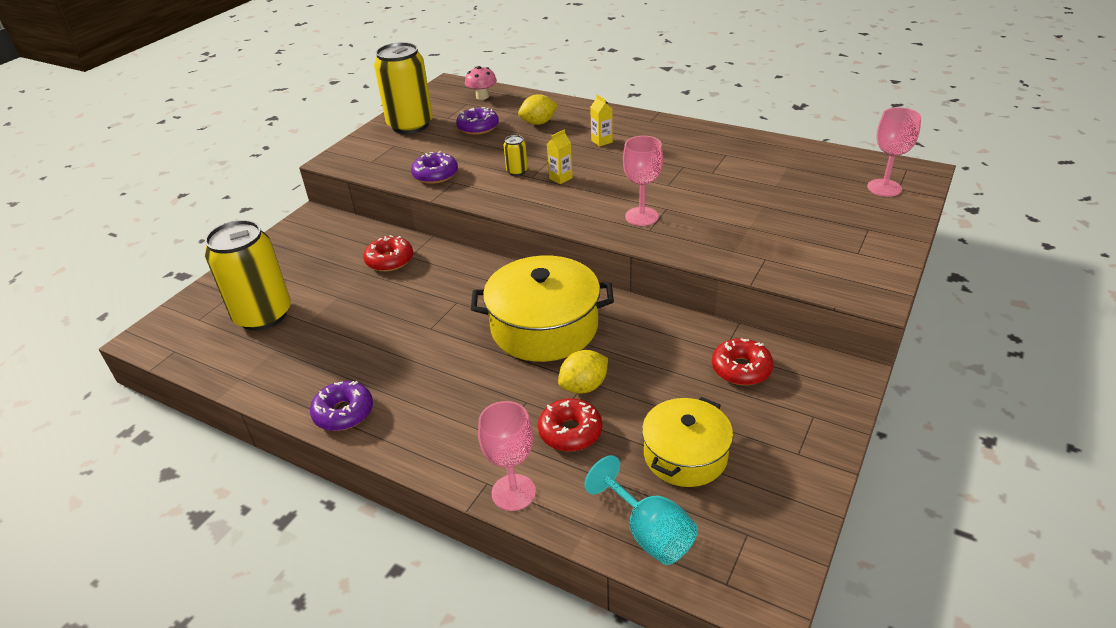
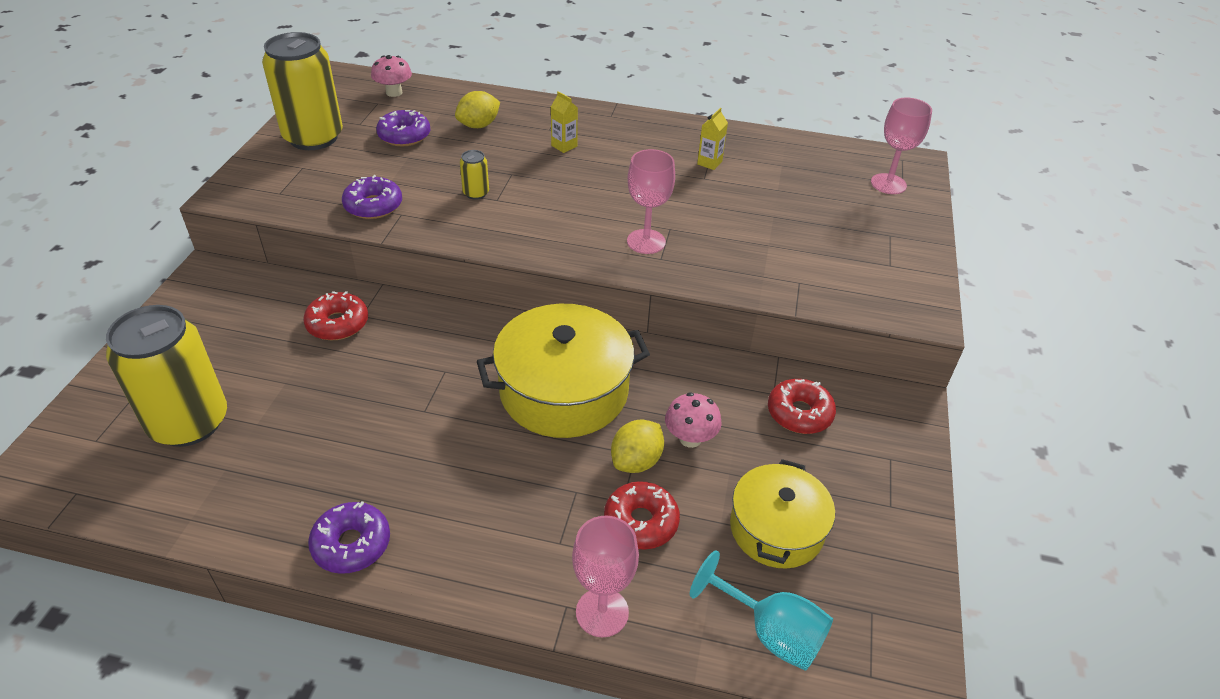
camera: 20 degrees left, 5 degrees up
yellow carton [547,129,572,184] -> yellow carton moved to [697,108,728,170]
none -> pink mushroom [665,392,722,448]

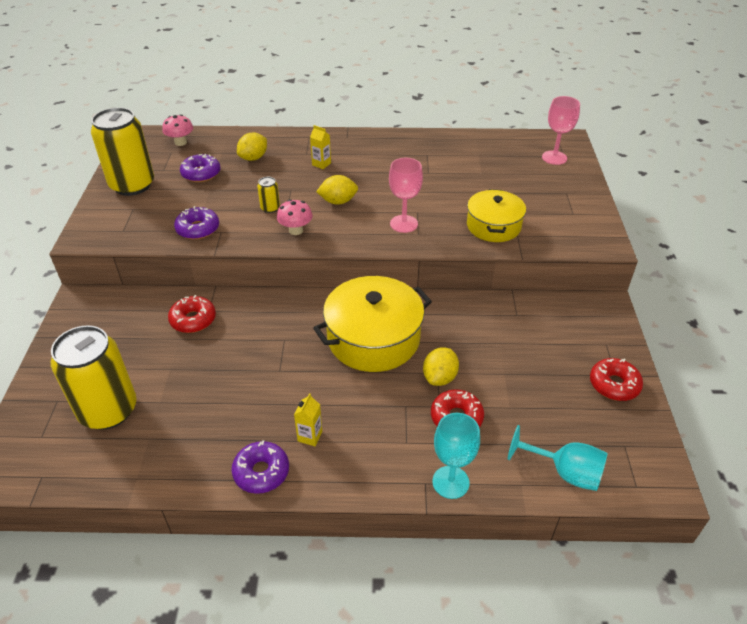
camera: 10 degrees left, 0 degrees up
pink goblet [572,516,639,637] -> turquoise goblet [432,413,480,499]
pink mushroom [665,392,722,448] -> pink mushroom moved to [277,199,313,235]
yellow carton [697,108,728,170] -> yellow carton moved to [294,393,322,446]
yellow pot [730,459,835,568] -> yellow pot moved to [467,189,526,242]
red donut [768,379,836,434] -> red donut moved to [590,358,643,401]
none -> yellow lemon [316,175,358,205]

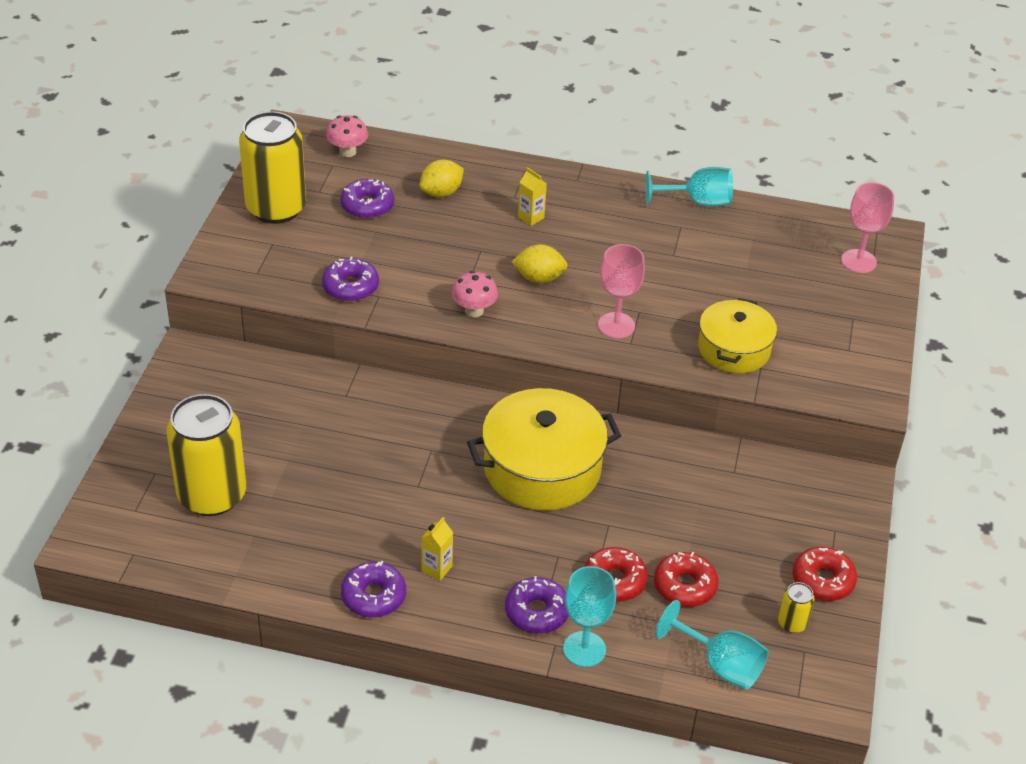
camera: 10 degrees right, 0 degrees up
red donut [168,295,216,333] -> red donut moved to [654,552,719,607]
yellow can [257,177,280,213] -> yellow can moved to [778,582,815,633]
yellow lemon [423,347,459,386] -> none
none -> purple donut [505,576,569,634]
none -> turquoise goblet [646,167,733,207]

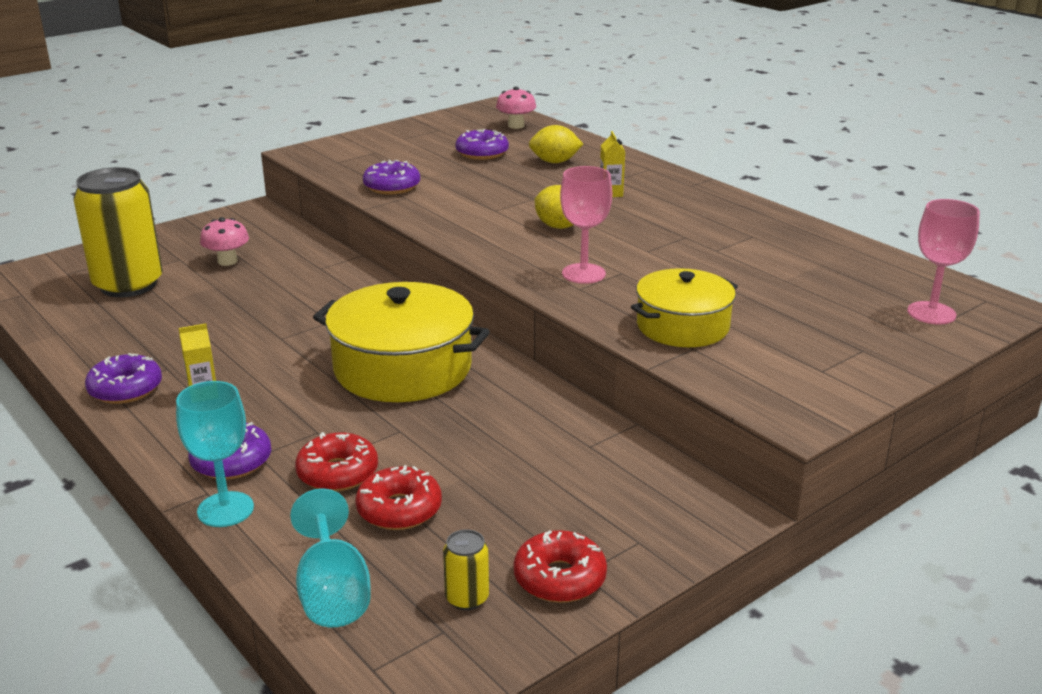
camera: 40 degrees right, 15 degrees down
yellow can [239,111,306,224] -> none
pink mushroom [452,271,498,317] -> pink mushroom moved to [200,217,249,266]
turquoise goblet [646,167,733,207] -> none

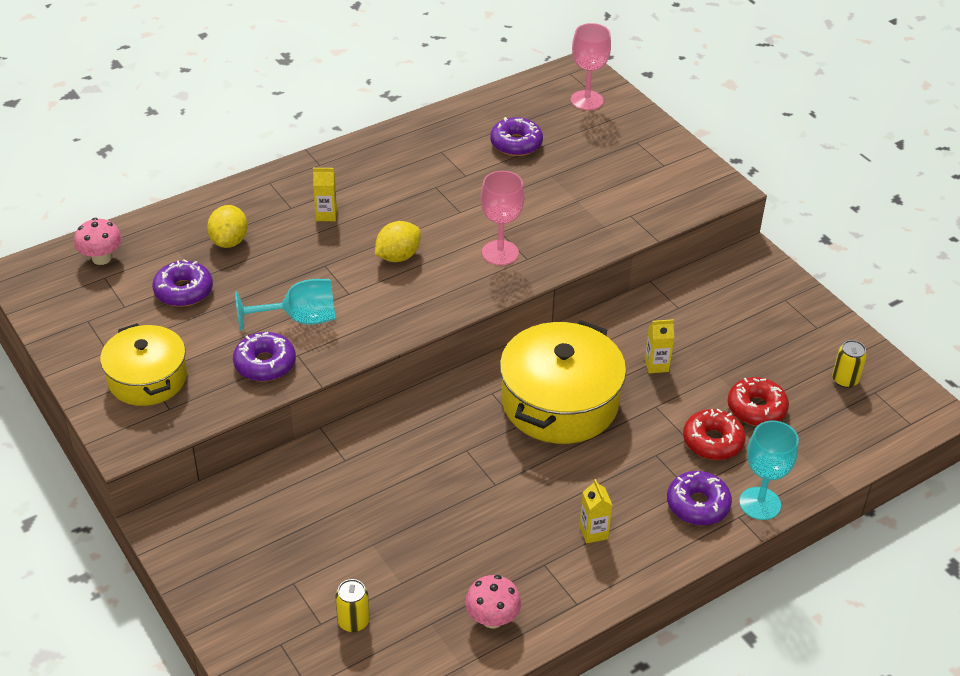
camera: 85 degrees left, 15 degrees up
yellow can [73,167,163,297] -> yellow can [335,579,370,632], size x0.41
purple donut [85,353,162,404] -> purple donut moved to [490,117,543,156]
pink mushroom [200,217,249,266] -> pink mushroom moved to [465,575,521,628]
turquoise goblet [290,488,371,627] -> turquoise goblet moved to [235,279,336,331]
red donut [514,530,607,603] -> none
yellow pot [631,268,738,347] -> yellow pot moved to [100,323,187,406]
none -> yellow carton [645,319,674,373]

